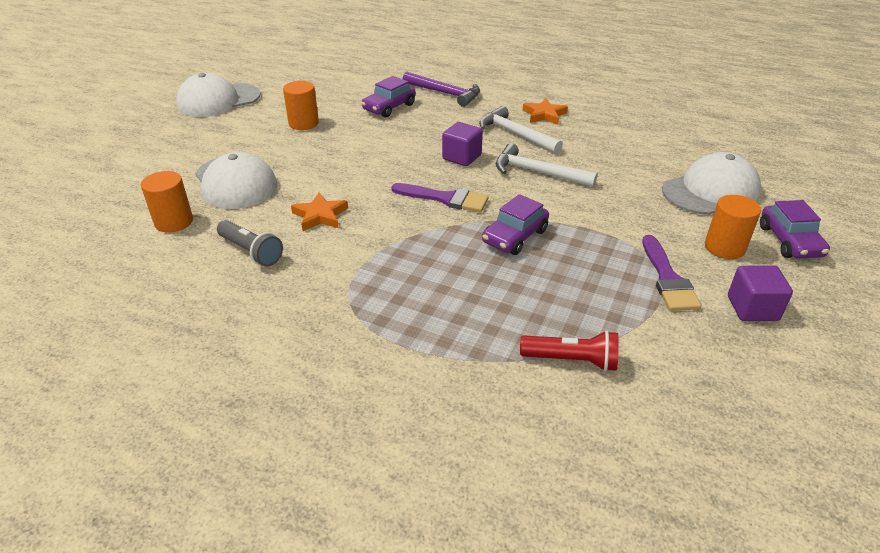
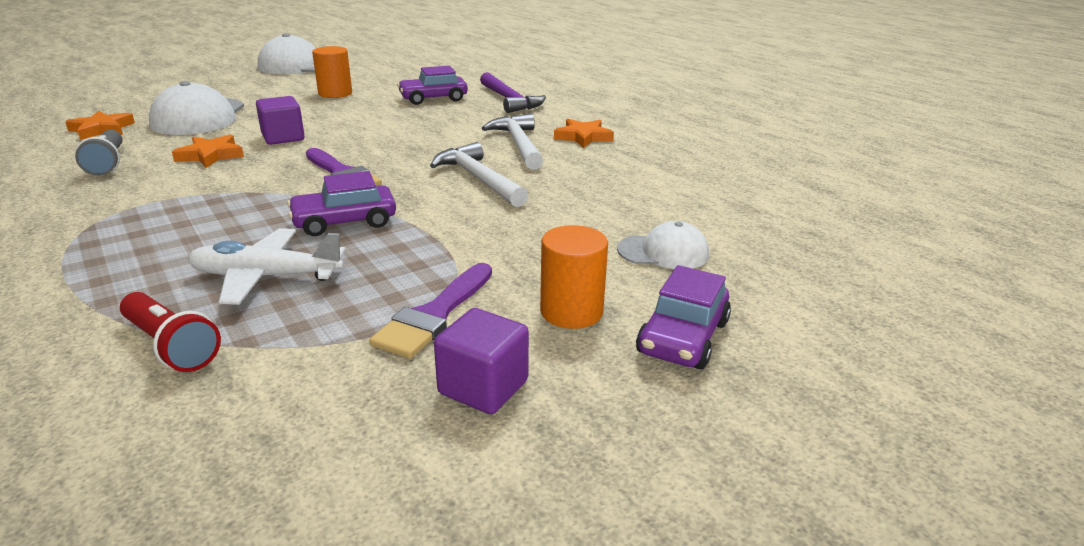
camera: 30 degrees right, 10 degrees down
orange cylinder [141,171,193,233] -> orange star [65,111,135,140]
purple cube [442,122,483,166] -> purple cube moved to [256,96,305,145]
white cap [662,152,761,215] -> white cap [617,221,709,269], size x0.58
none -> white plane [188,228,346,305]

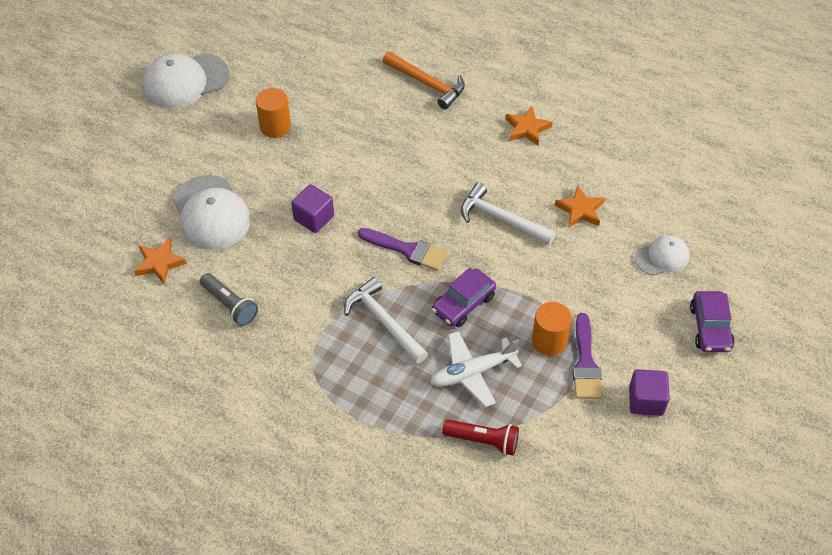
camera: 25 degrees left, 25 degrees up
orange star [172,134,244,168] -> orange star moved to [555,186,605,228]
purple car [397,66,468,105] -> none
purple hammer [480,72,546,113] -> orange hammer [383,52,465,109]
white hammer [482,114,543,170] -> white hammer moved to [344,277,428,364]
orange cylinder [540,225,608,329] -> orange cylinder moved to [532,302,572,356]

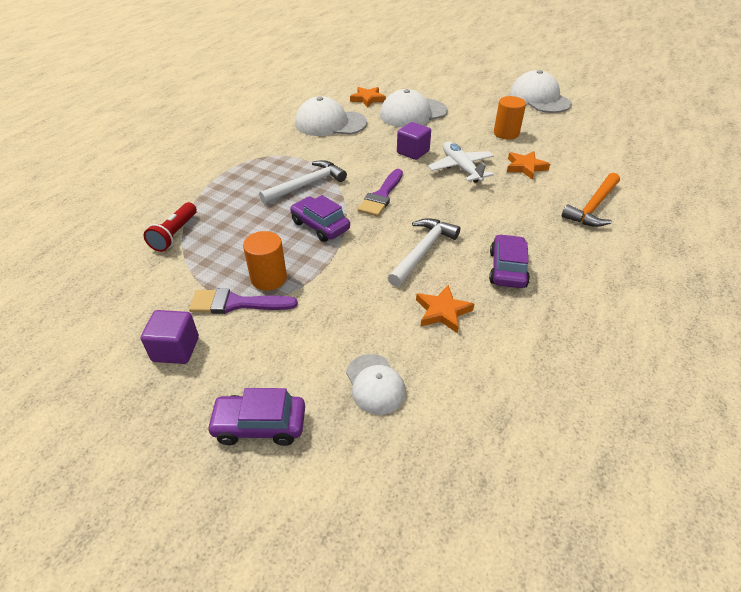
camera: 90 degrees right, 10 degrees down
grey flashlight [200,273,258,326] -> white cap [295,96,367,136]
white plane [430,331,522,407] -> white plane moved to [428,142,494,183]
orange star [506,107,553,146] -> orange star moved to [507,151,550,180]
none -> purple car [489,234,530,288]

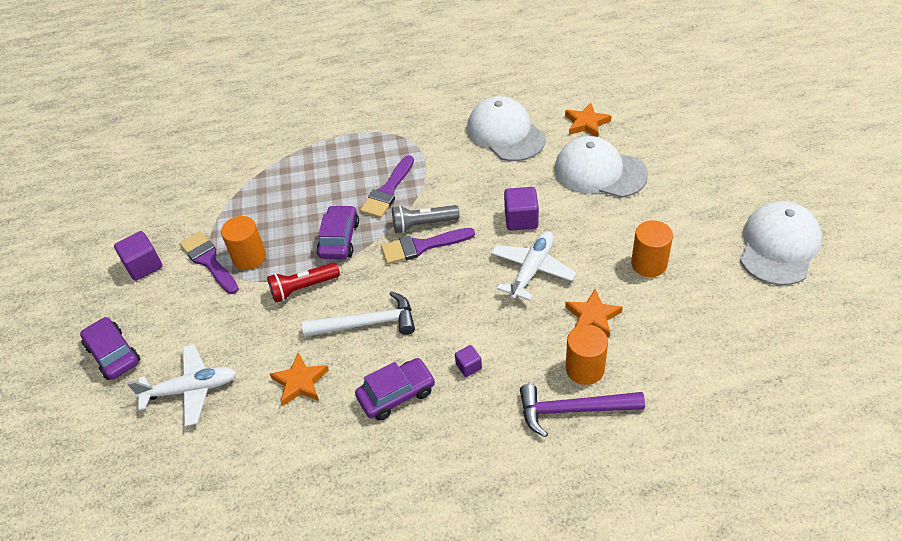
camera: 55 degrees right, 5 degrees up
red flashlight [144,202,197,252] -> red flashlight moved to [267,262,340,303]
white hammer [259,160,347,204] -> purple brush [360,155,414,218]
white cap [346,354,406,415] -> white plane [127,344,237,427]
orange hammer [562,173,620,227] -> purple hammer [520,384,645,438]
none -> grey flashlight [392,205,460,233]
none -> purple cube [455,345,482,377]
none -> orange cylinder [566,324,608,385]

